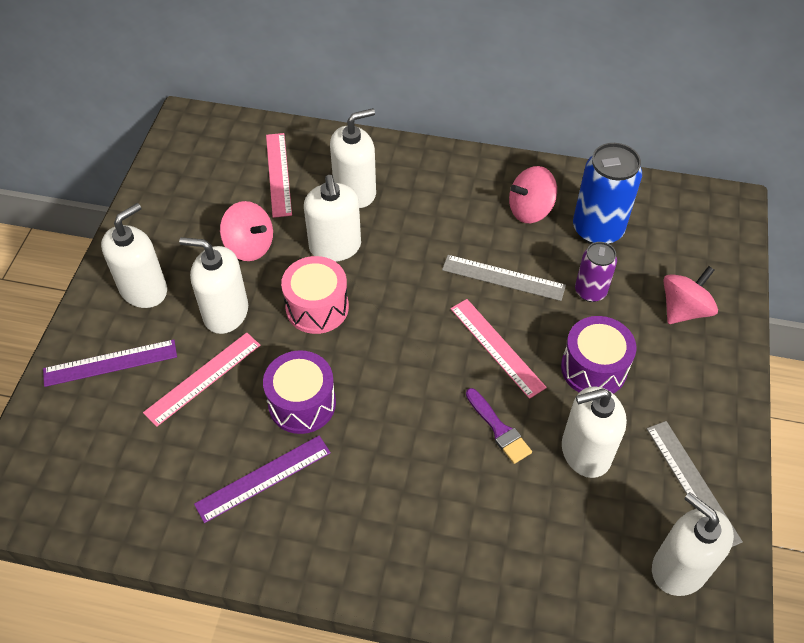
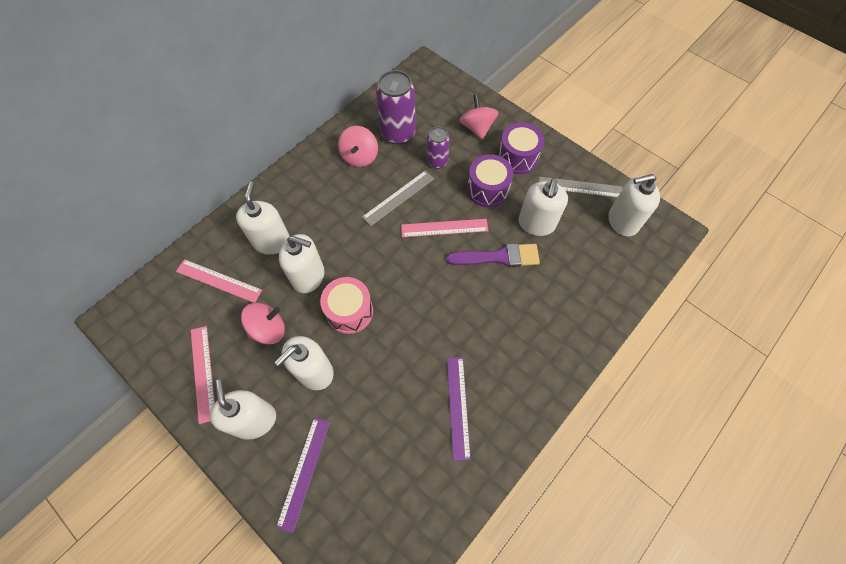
camera: 60 degrees left, 10 degrees up
pink ruler [143,333,261,427] -> pink ruler moved to [191,326,215,424]
purple drum [263,350,336,434] -> purple drum moved to [498,123,545,174]
purple brush [466,388,532,464] -> purple brush [446,243,540,267], size x1.52
blue can [573,143,642,244] -> purple can [376,70,416,145]

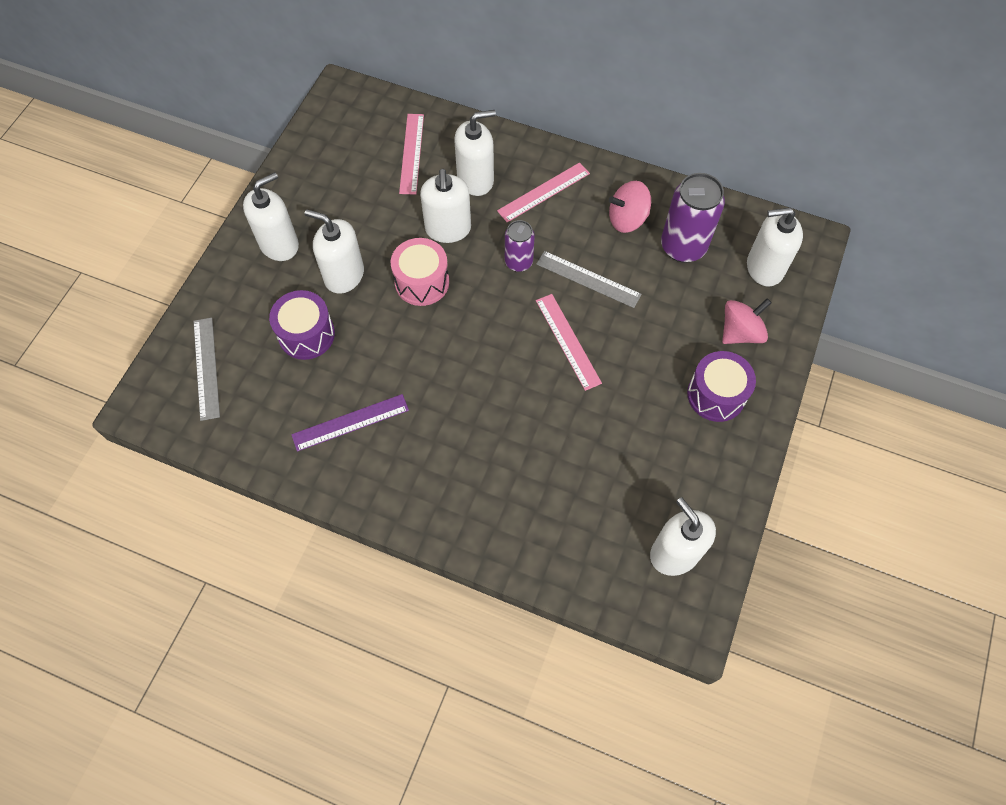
camera: 70 degrees right, 0 degrees up
pink ruler [191,326,215,424] -> pink ruler moved to [497,162,590,222]
pink spinning top [241,303,285,345] -> none
purple ruler [276,417,330,533] -> none
purple can [427,127,450,169] -> purple can moved to [505,220,535,272]
purple brush [446,243,540,267] -> none
purple drum [467,154,513,207] -> purple drum moved to [269,290,335,360]
white soap dispenser [519,178,568,236] -> white soap dispenser moved to [747,208,803,287]
grey ruler [539,177,623,198] -> grey ruler moved to [193,318,220,421]

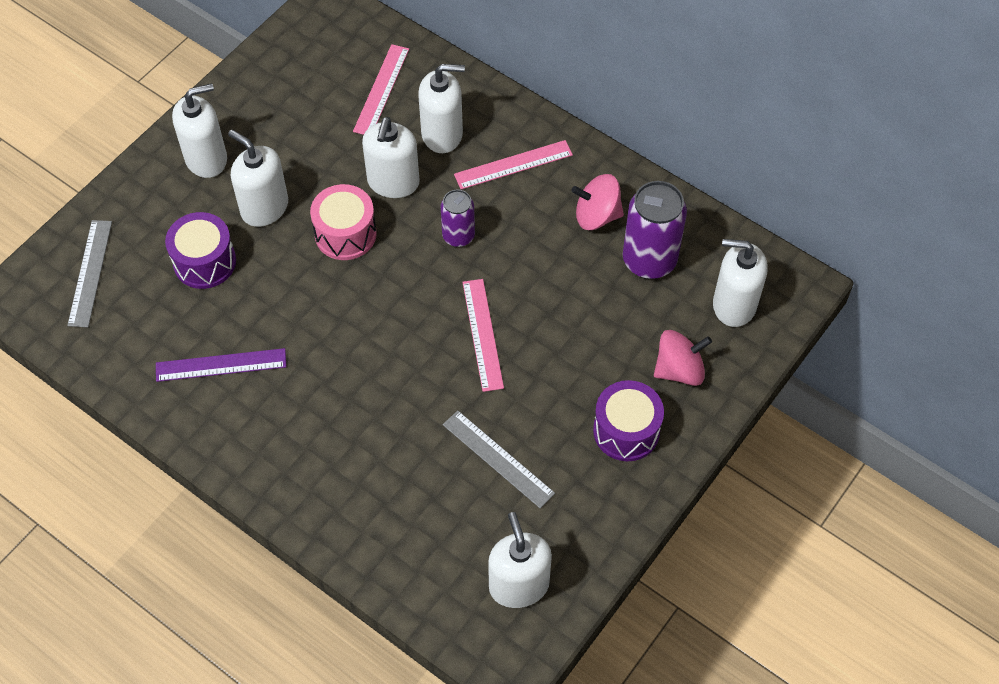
camera: 15 degrees right, 5 degrees down
grey ruler [536,251,642,308] -> grey ruler moved to [443,410,555,508]

